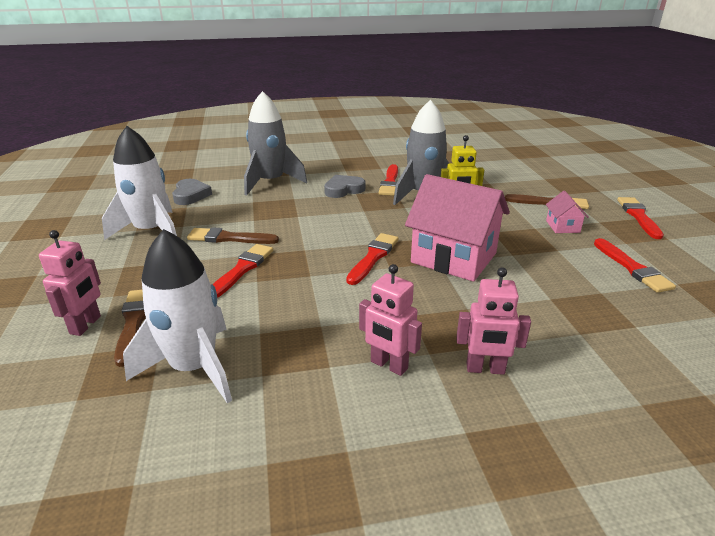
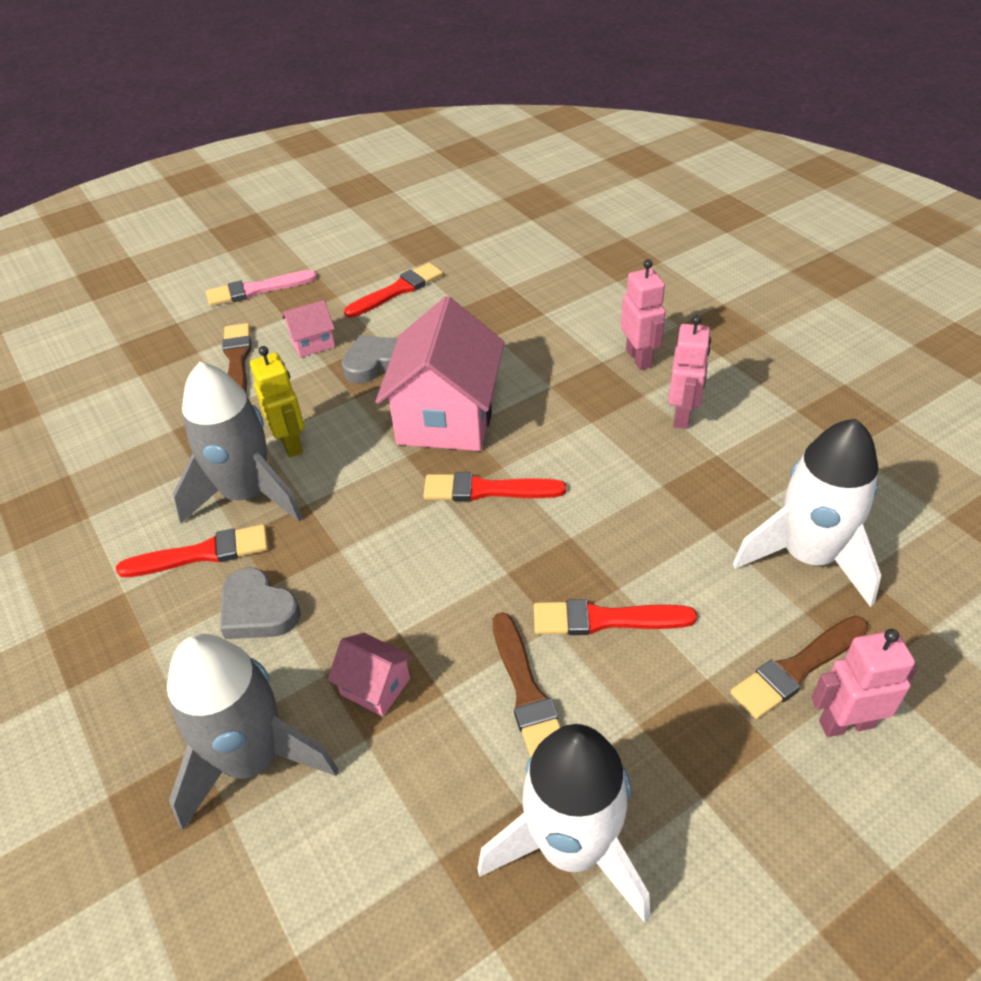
camera: 110 degrees left, 15 degrees up
grey heart [172,179,212,205] -> grey heart moved to [342,335,398,383]
red brush [617,197,664,239] -> pink brush [206,270,317,306]
none -> pink house [327,633,413,717]

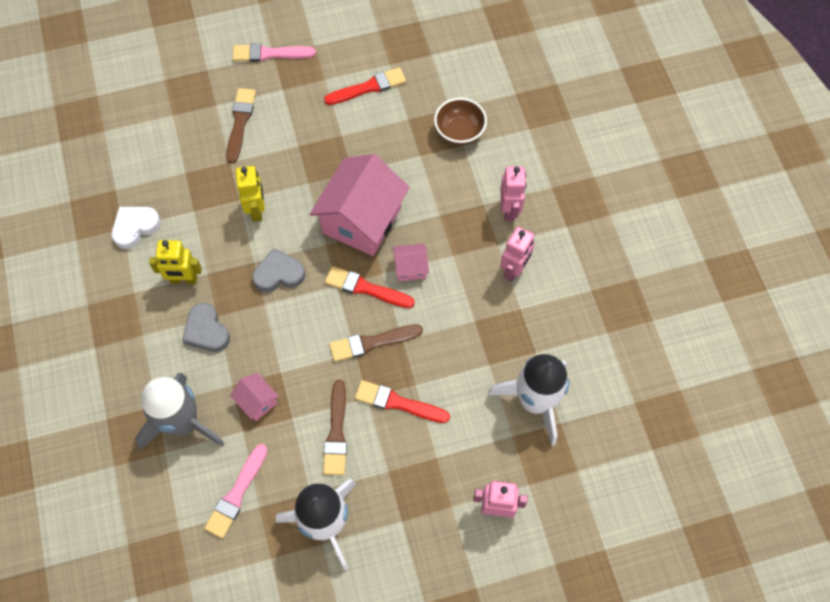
camera: 15 degrees right, 20 degrees up
red brush [116,524,268,577] -> yellow robot [149,240,202,284]
grey rocket [173,362,303,523] -> none
pink house [282,300,335,358] -> pink house moved to [393,243,429,281]
grey heart [342,335,398,383] -> grey heart moved to [252,248,305,292]
brown brush [730,616,868,719] -> brown brush moved to [329,325,423,362]
none -> white heart [112,207,161,249]
none -> pink brush [204,444,268,539]
none -> brown bowl [434,98,487,145]

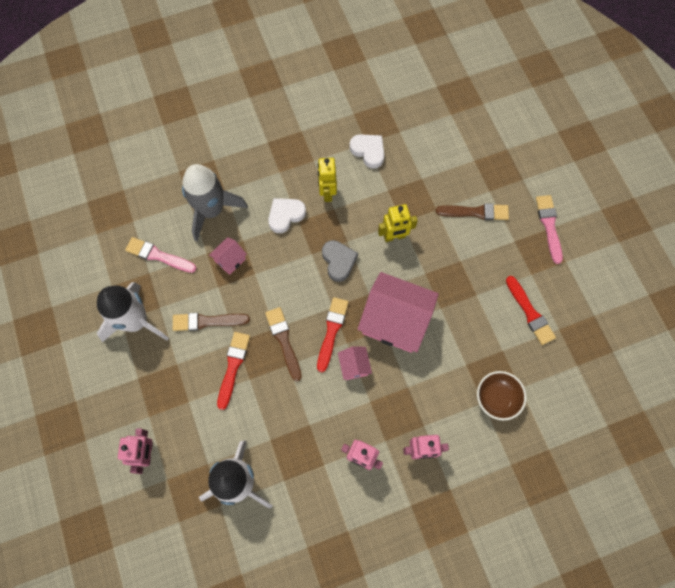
camera: 85 degrees right, 5 degrees up
grey heart [182,303,230,352] -> white heart [268,198,306,233]

